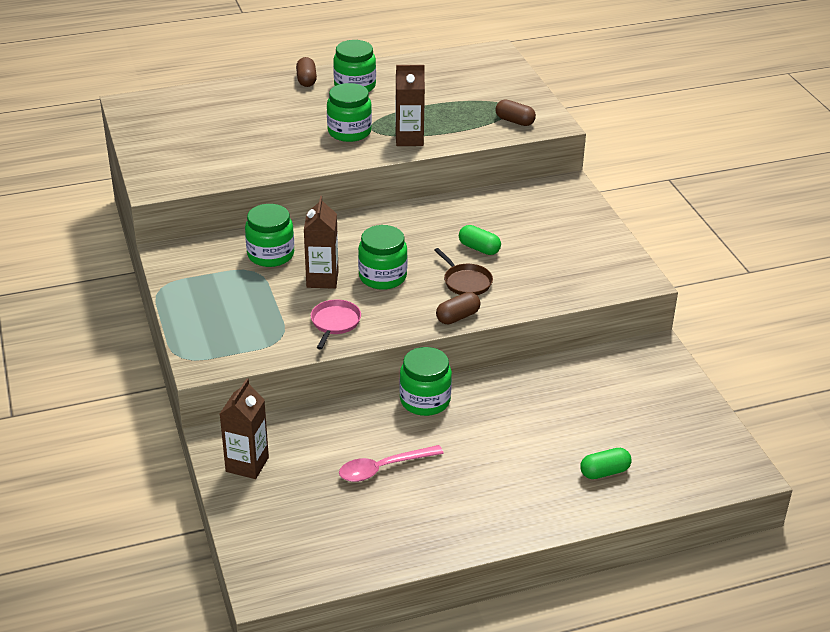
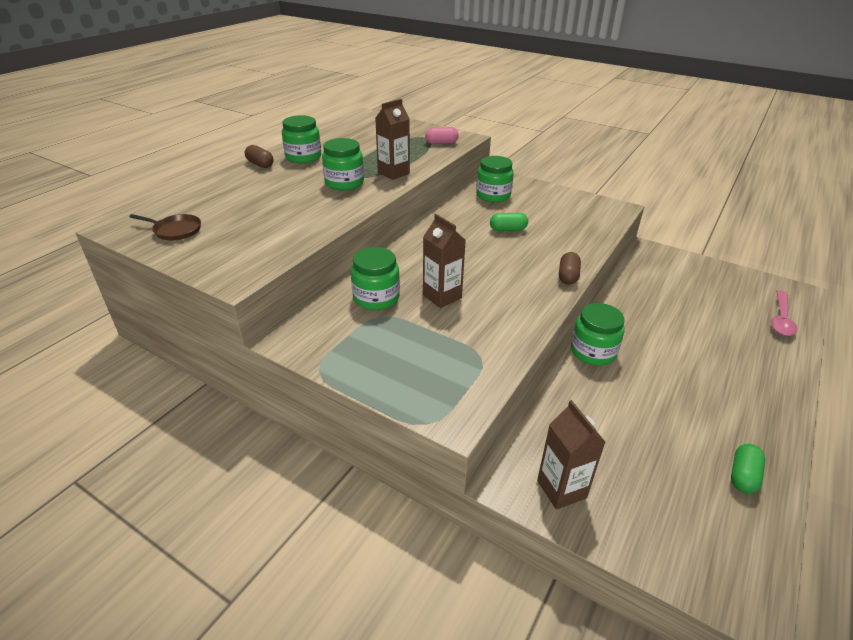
camera: 40 degrees left, 0 degrees up
pink pan [311,299,361,350] -> none
pink spoon [339,445,444,482] -> pink spoon moved to [771,290,797,336]
green jar [358,225,408,290] -> green jar moved to [476,156,514,202]
brown pan [434,248,493,295] -> brown pan moved to [129,214,201,240]
brown capsule [495,100,536,126] -> pink capsule [425,127,459,144]
green capsule [580,448,631,479] -> green capsule moved to [731,444,765,494]

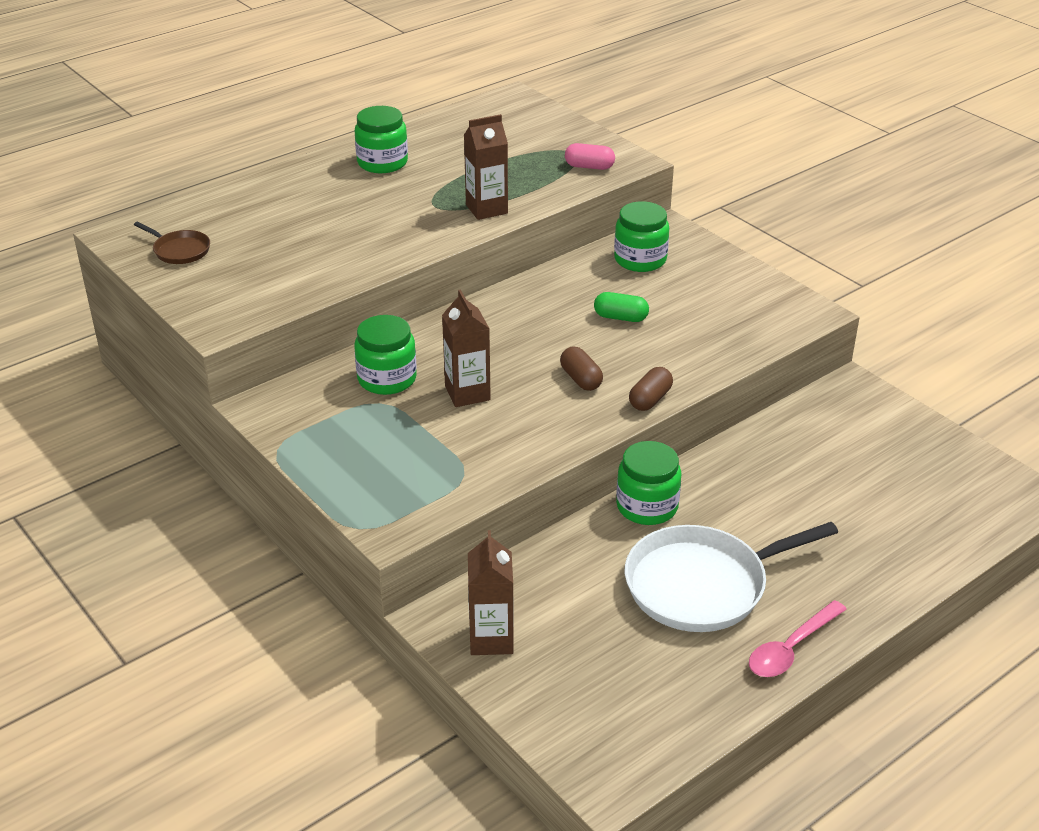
camera: 20 degrees right, 0 degrees up
brown capsule [245,145,274,168] -> brown capsule moved to [560,346,603,391]
green jar [322,138,364,190] -> none
green capsule [731,444,765,494] -> none
pink spoon [771,290,797,336] -> pink spoon moved to [749,600,847,677]
none -> white pan [625,522,838,632]

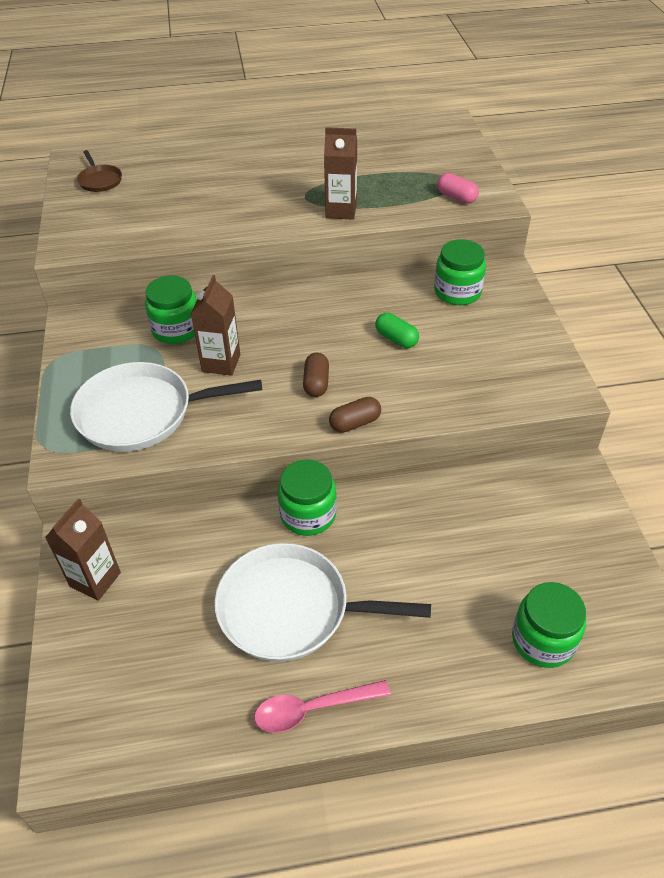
camera: 30 degrees right, 10 degrees up
green jar [355,106,408,173] -> green jar moved to [512,582,586,668]
none -> white pan [70,362,262,452]

